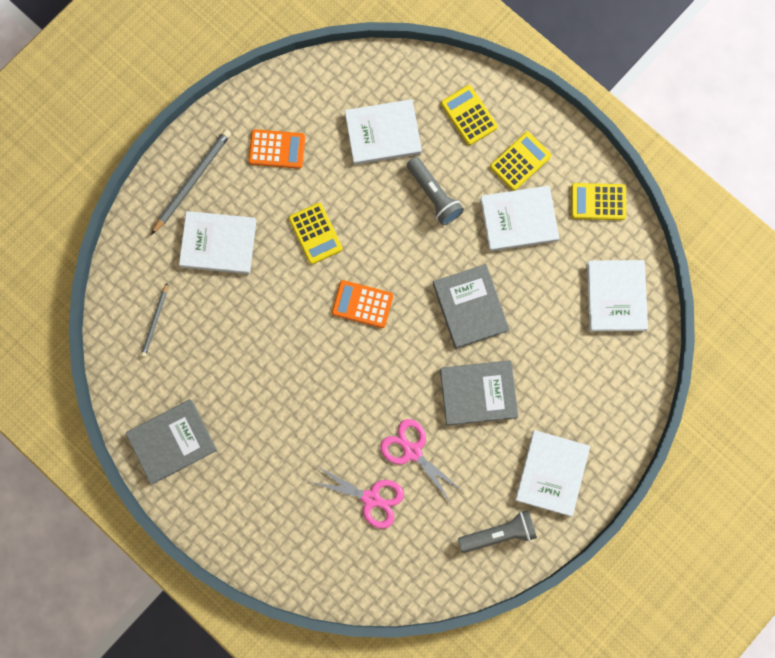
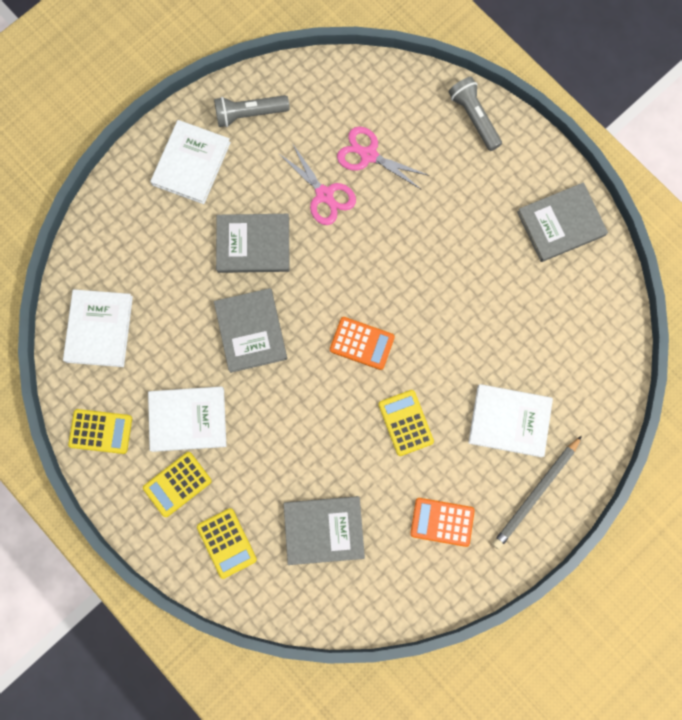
camera: 175 degrees left, 0 degrees up
grey pencil [141,282,168,357] -> none
white book [345,99,422,165] -> grey book [284,496,365,565]
grey flashlight [407,157,464,225] -> grey flashlight moved to [449,77,502,151]

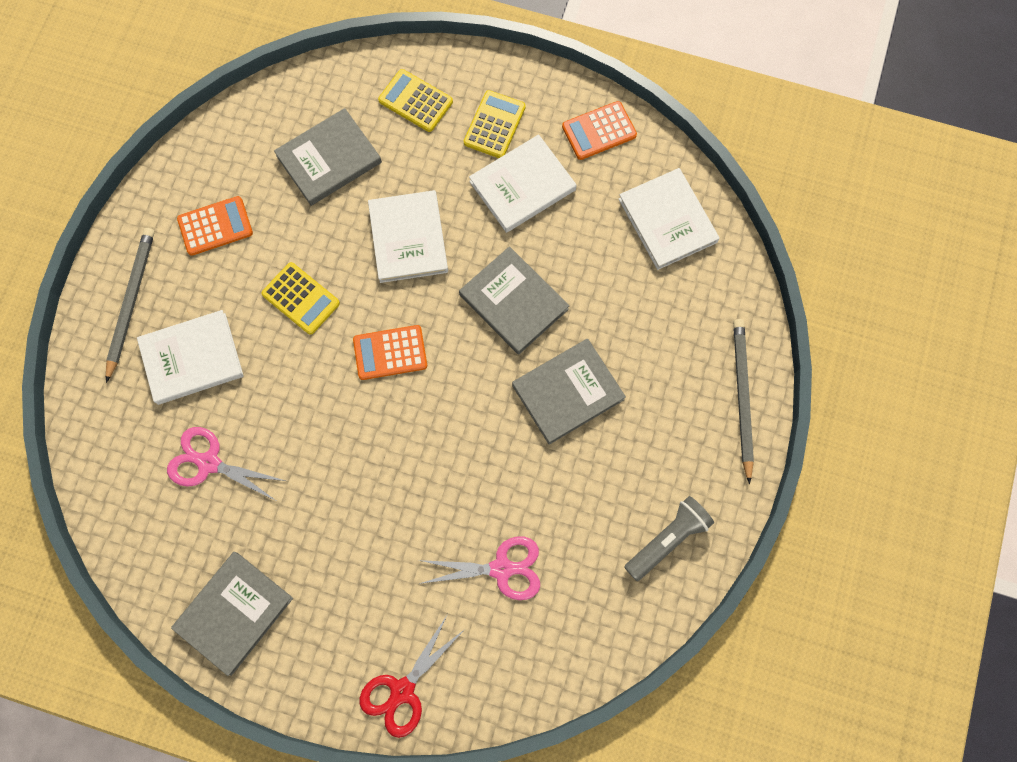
camera: 150 degrees right, 5 degrees down
yellow calculator [68,409,132,454] -> orange calculator [562,101,637,160]
white book [150,120,231,204] -> white book moved to [368,190,448,283]
pink scissors [278,143,356,225] -> pink scissors moved to [167,427,286,502]
grey flashlight [449,77,502,151] -> red scissors [360,615,465,738]
none -> grey pencil [733,319,754,484]

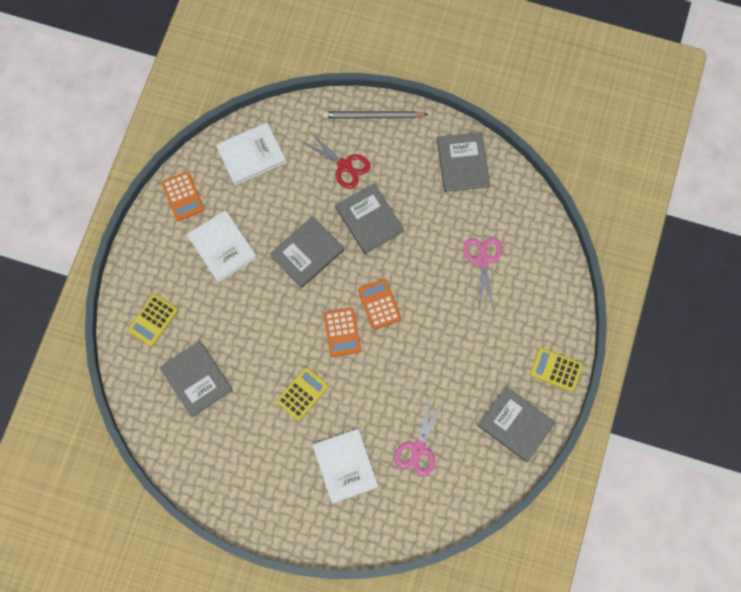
camera: 90 degrees left, 0 degrees up
grey pencil [106,228,155,383] -> none
orange calculator [177,196,253,256] -> orange calculator moved to [358,279,401,330]
red scissors [360,615,465,738] -> red scissors moved to [302,133,371,189]
white book [368,190,448,283] -> none
yellow calculator [464,90,526,158] -> yellow calculator moved to [530,347,583,392]
grey flashlight [624,496,714,581] -> grey book [437,132,490,192]

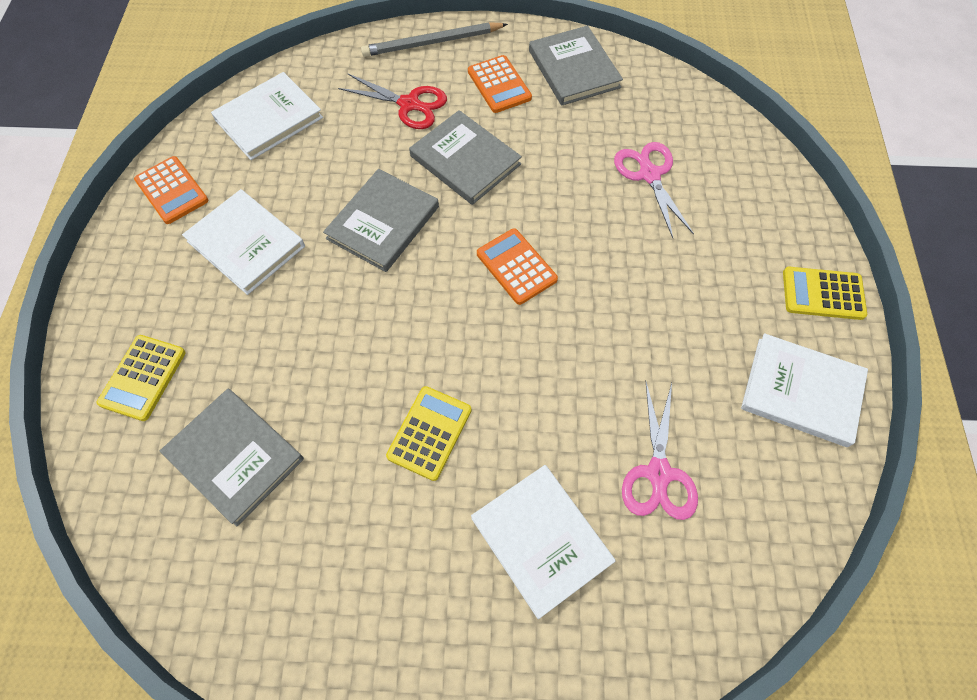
camera: 15 degrees left, 10 degrees down
orange calculator [323,308,361,357] -> orange calculator moved to [468,55,532,113]
grey book [478,387,556,462] -> white book [741,333,868,447]

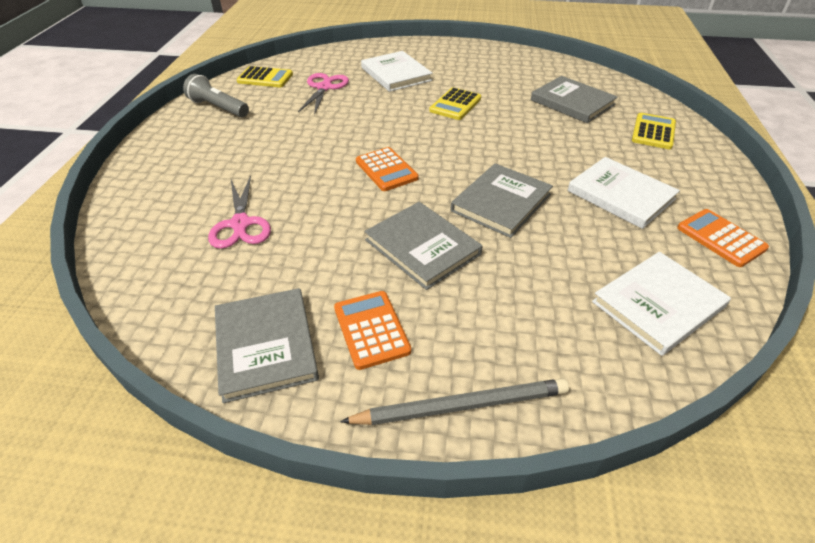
camera: 175 degrees left, 20 degrees down
red scissors [338,73,447,129] -> none
white book [741,333,868,447] -> grey flashlight [183,74,249,117]
yellow calculator [783,267,867,320] -> yellow calculator moved to [237,66,293,87]

